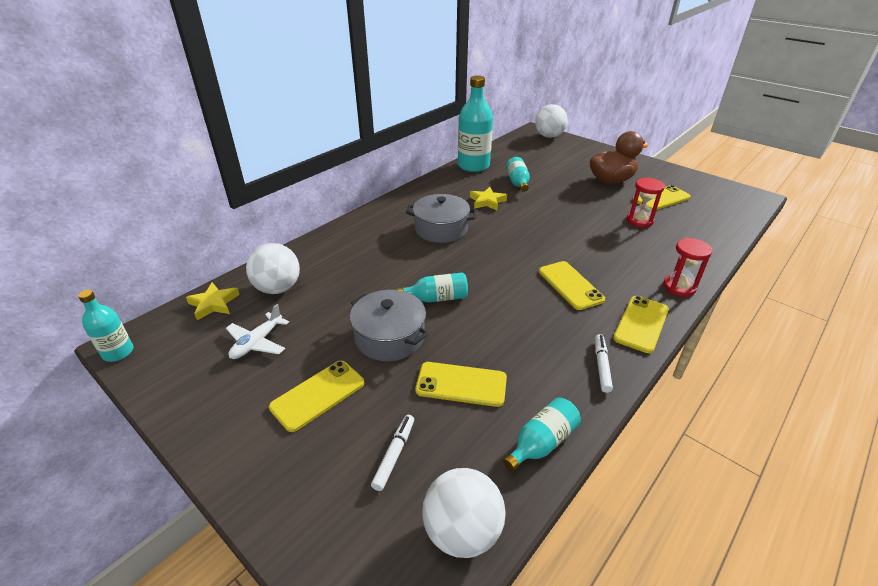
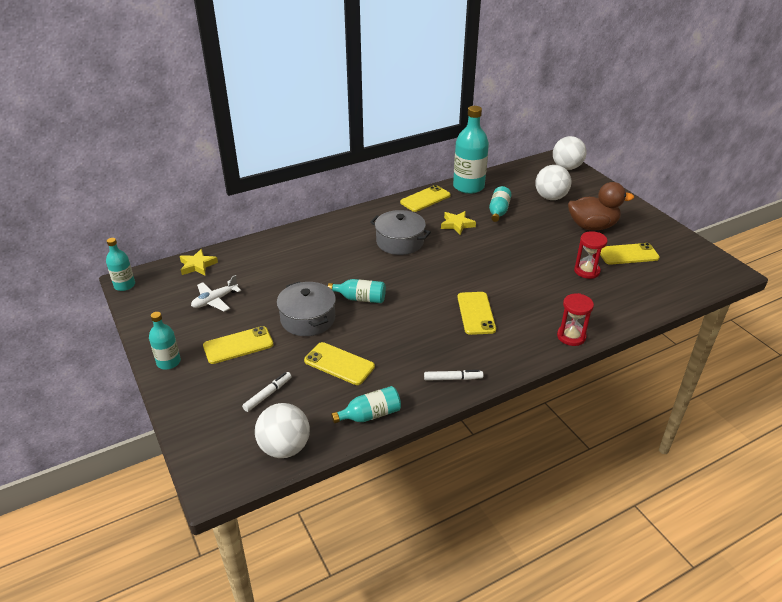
camera: 20 degrees right, 0 degrees up
white ball [246,243,300,294] -> white ball moved to [535,165,572,200]
white marker [595,334,613,393] -> white marker turned 60 degrees clockwise [424,370,483,381]
yellow phone [613,296,669,353] -> yellow phone moved to [400,185,451,212]
none -> turquoise bottle [149,312,181,369]

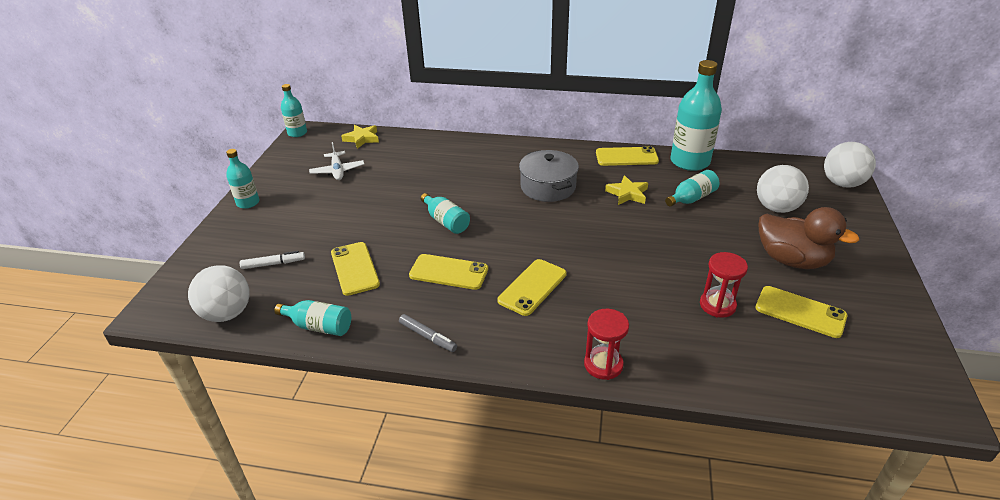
camera: 40 degrees right, 0 degrees up
white plane [191,275,241,312] -> white plane turned 105 degrees counterclockwise [309,142,364,180]
yellow phone [203,326,273,364] -> yellow phone moved to [409,254,488,290]
grey pot [277,281,336,336] -> none
white marker [424,370,483,381] -> grey marker [399,314,457,352]

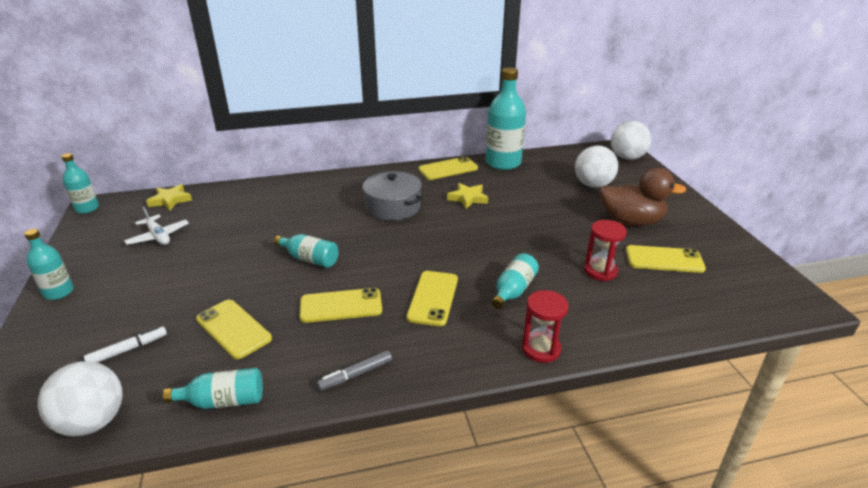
camera: 25 degrees left, 5 degrees down
grey marker [399,314,457,352] -> grey marker turned 135 degrees clockwise [317,351,392,391]
turquoise bottle [665,170,719,206] -> turquoise bottle moved to [491,253,539,309]

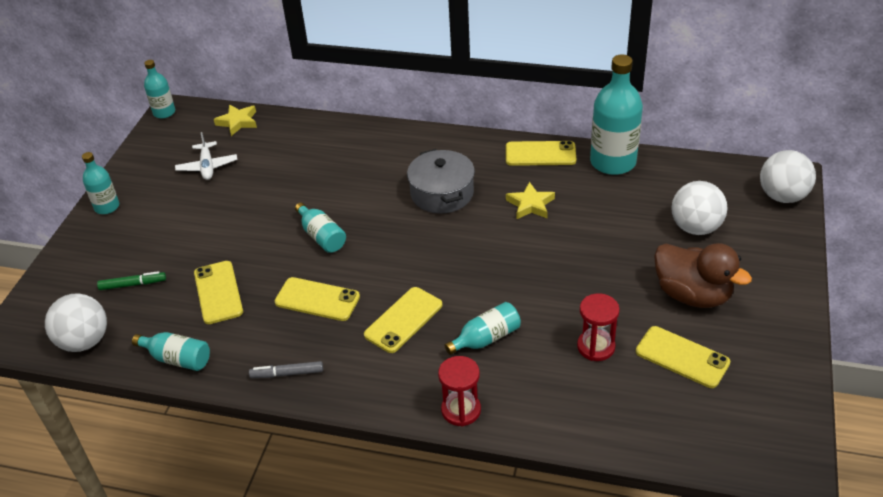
camera: 30 degrees right, 10 degrees up
white marker [84,326,167,363] -> green marker [97,271,166,290]

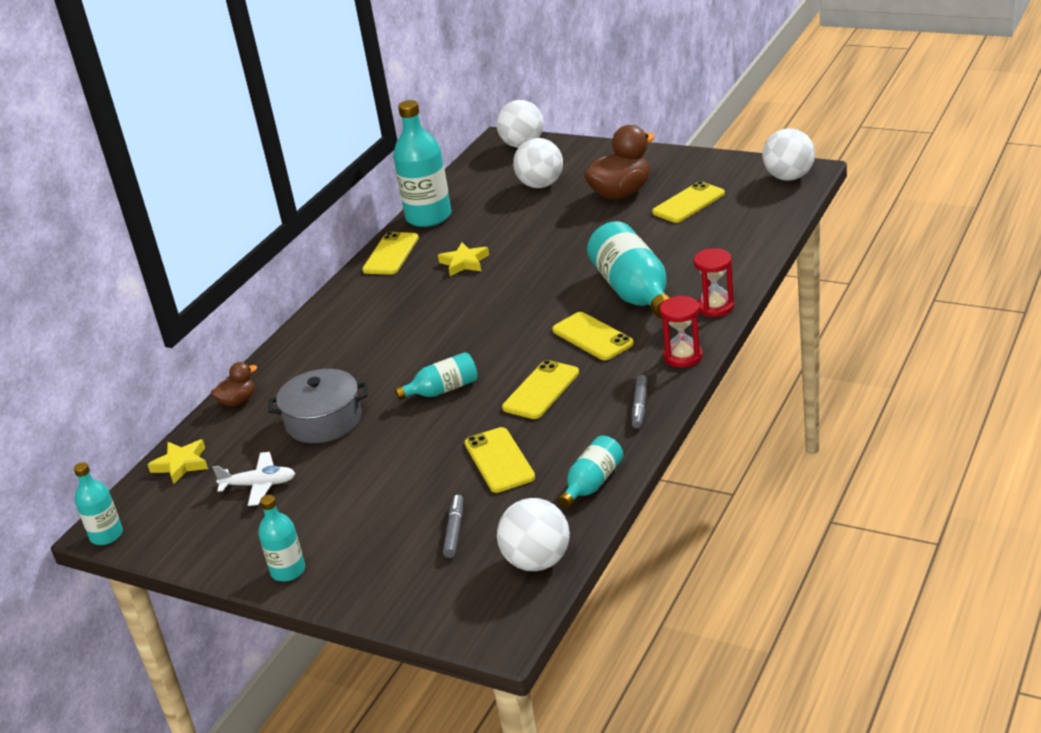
camera: 75 degrees left, 10 degrees down
green marker [97,271,166,290] -> grey marker [443,495,463,558]
yellow phone [194,261,243,324] -> yellow phone turned 75 degrees clockwise [465,427,535,493]
grey pot [407,149,475,214] -> grey pot moved to [268,369,368,443]
turquoise bottle [445,302,521,355] -> turquoise bottle [587,221,670,318], size x1.84
red hourglass [577,293,620,361] -> red hourglass moved to [659,296,703,368]
none -> brown duck [211,362,257,406]
none -> white ball [762,128,815,181]

